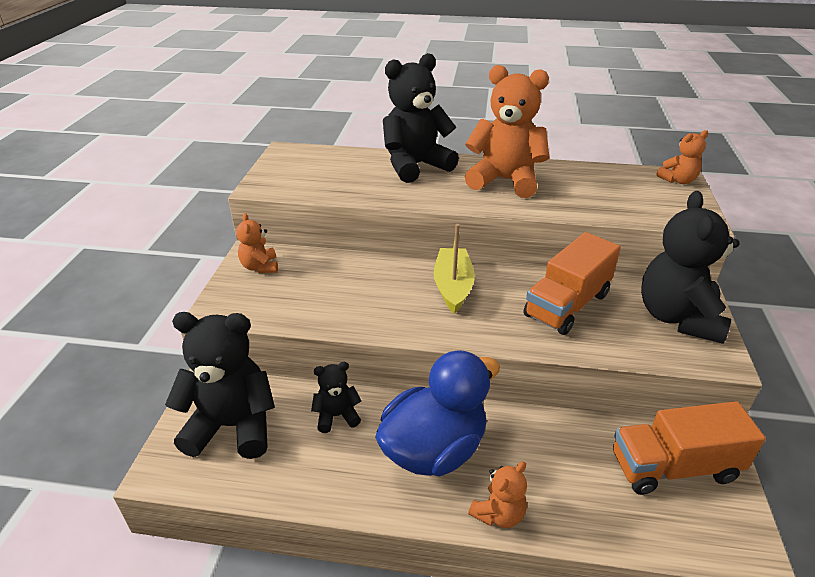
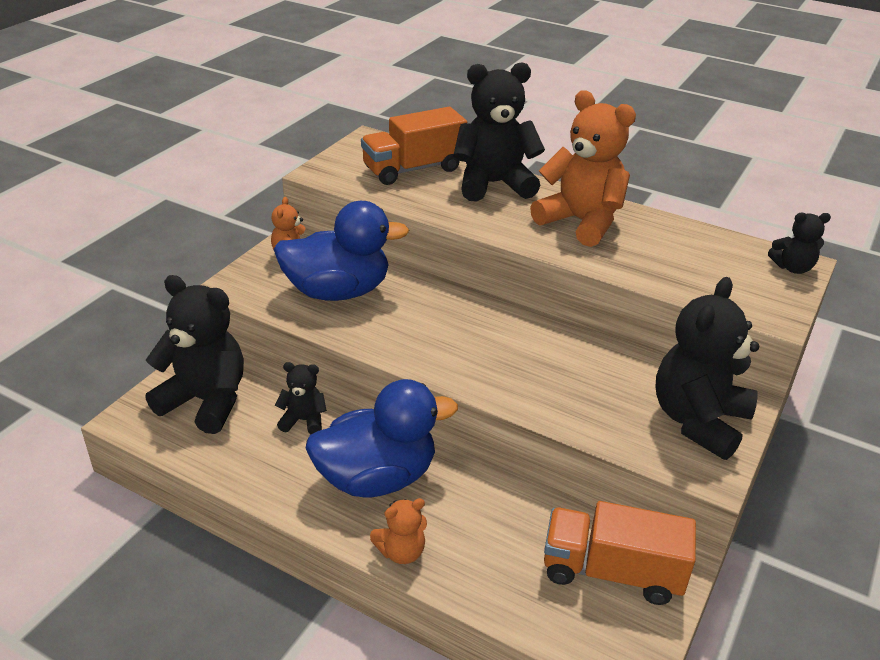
camera: 20 degrees right, 0 degrees up
yellow boat [433,224,475,314] -> none
orange truck [524,232,621,335] -> orange truck moved to [361,107,467,185]
orange teddy bear [656,130,708,184] -> black teddy bear [768,213,831,274]
none -> blue duck [274,201,409,301]

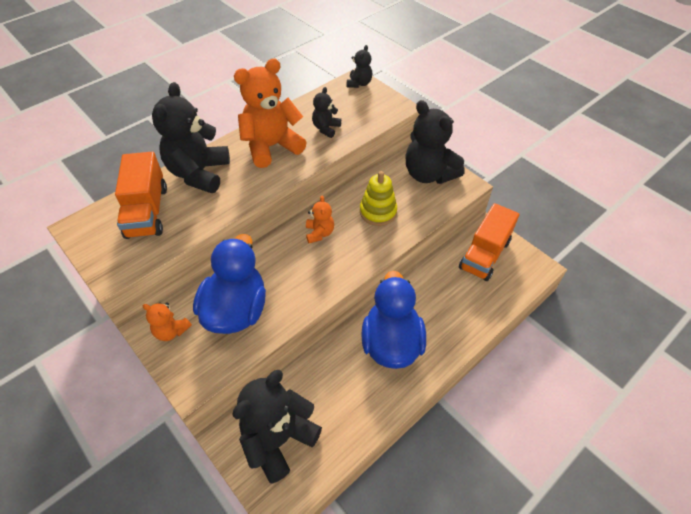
camera: 70 degrees left, 15 degrees up
black teddy bear [275,362,327,434] -> black teddy bear moved to [312,87,341,138]
orange teddy bear [370,498,427,564] -> orange teddy bear moved to [306,195,334,243]
none -> yellow stacking toy [360,171,397,226]

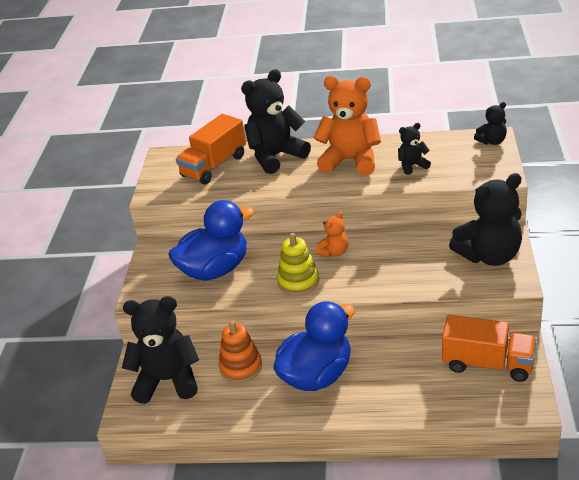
camera: 50 degrees right, 15 degrees down
orange teddy bear [143,302,192,341] -> none
yellow stacking toy [360,171,397,226] -> yellow stacking toy moved to [277,233,319,295]
black teddy bear [405,100,465,184] -> black teddy bear turned 120 degrees counterclockwise [449,173,522,266]
orange truck [459,203,519,281] -> orange truck turned 150 degrees counterclockwise [442,315,537,382]
none -> orange stacking toy [219,321,262,383]

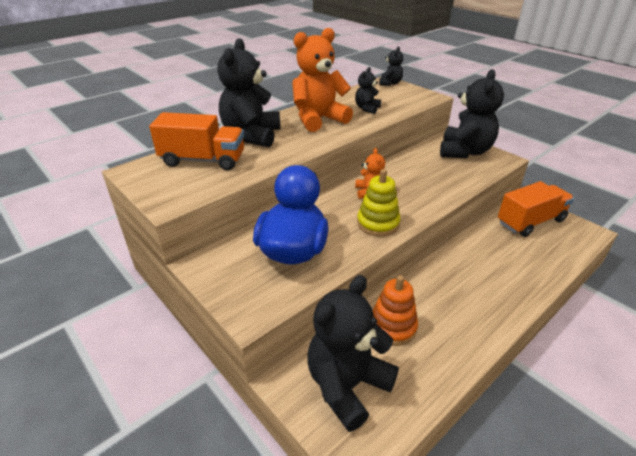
camera: 50 degrees left, 0 degrees up
orange truck [176,114,246,184] -> orange truck turned 75 degrees counterclockwise [149,112,244,170]
blue duck [273,301,355,391] -> none

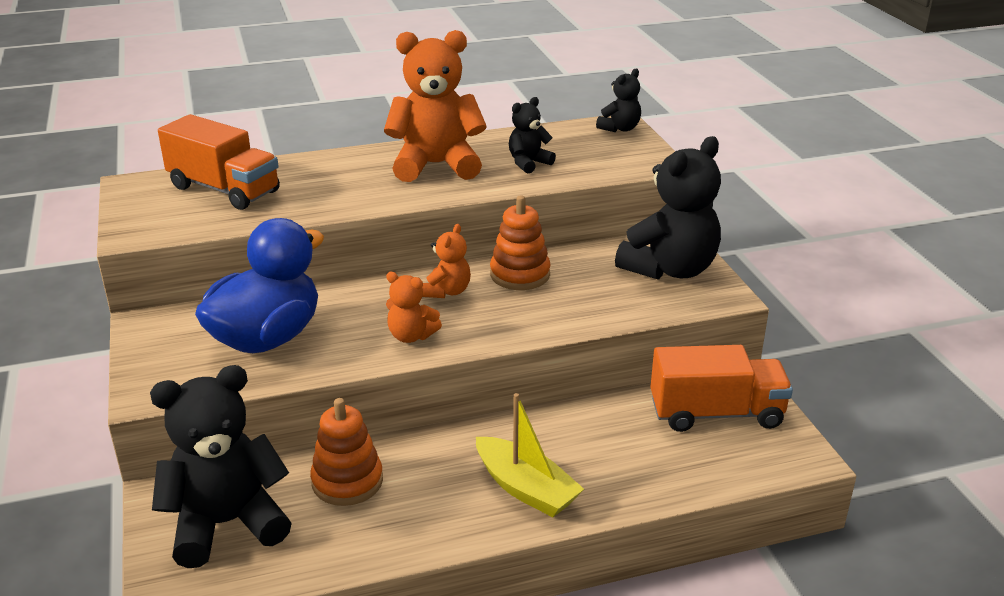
camera: 25 degrees right, 5 degrees down
black teddy bear [217,38,281,147] -> none
yellow stacking toy [357,169,401,237] -> orange teddy bear [386,272,442,343]
none -> yellow boat [476,393,584,517]
none -> orange stacking toy [490,195,551,290]

